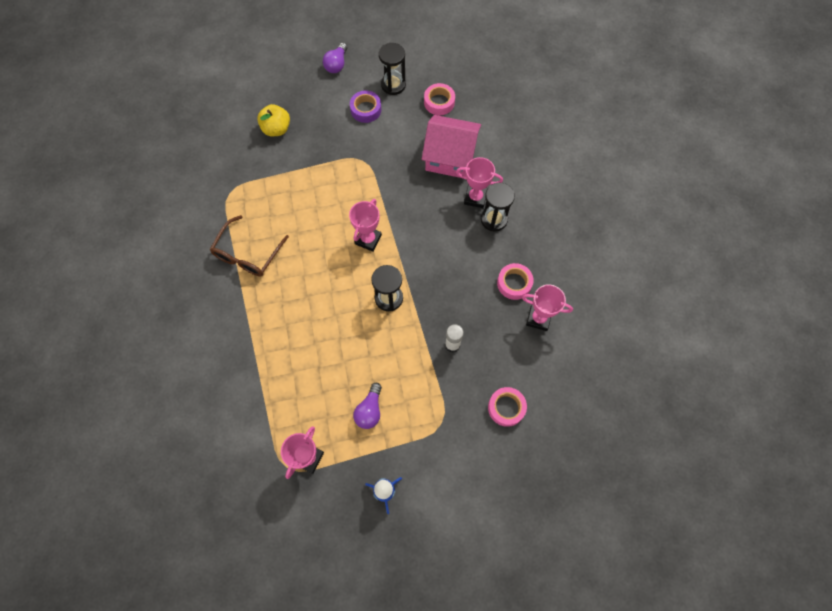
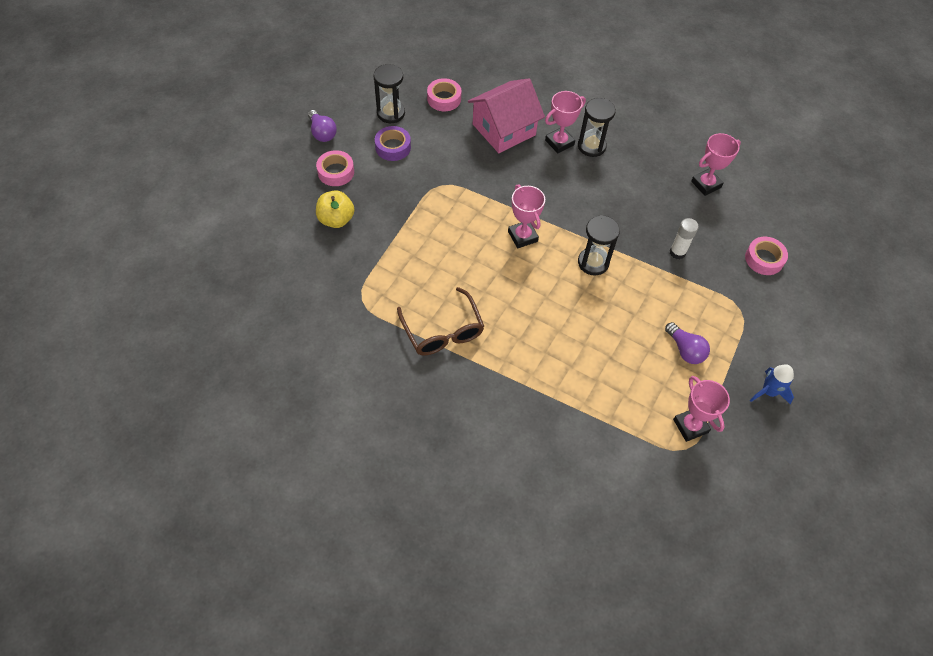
camera: 50 degrees left, 10 degrees down
pink tape [497,263,534,300] -> pink tape moved to [316,150,354,186]

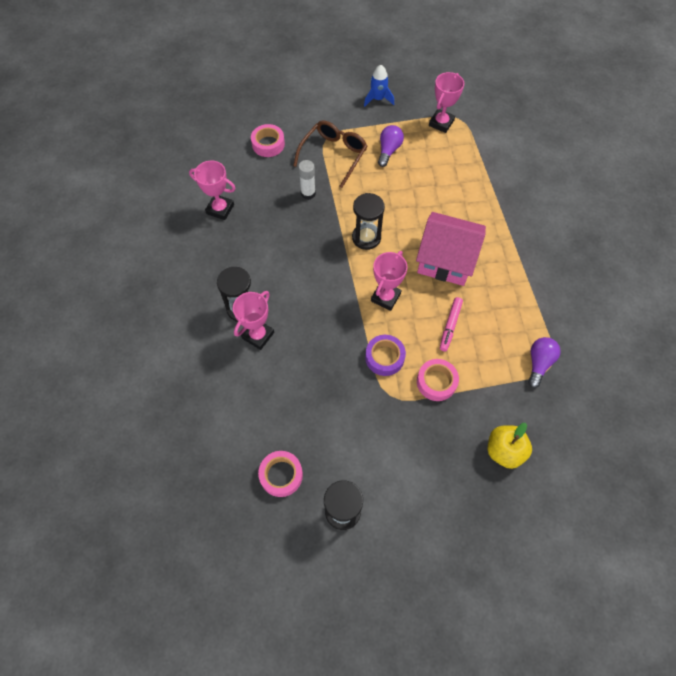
camera: 125 degrees left, 5 degrees up
purple light bulb [308,110,337,142] -> purple light bulb moved to [528,337,561,388]
pink tape [316,150,354,186] -> pink tape moved to [417,359,459,401]
purple tape [375,126,411,161] -> purple tape moved to [365,335,406,376]
brown glasses [397,287,484,356] -> brown glasses moved to [293,121,367,188]
pink house [468,78,545,153] -> pink house moved to [416,212,486,286]
pink trophy [545,91,586,153] -> pink trophy turned 75 degrees counterclockwise [233,291,274,350]
none -> pink marker [440,297,463,351]

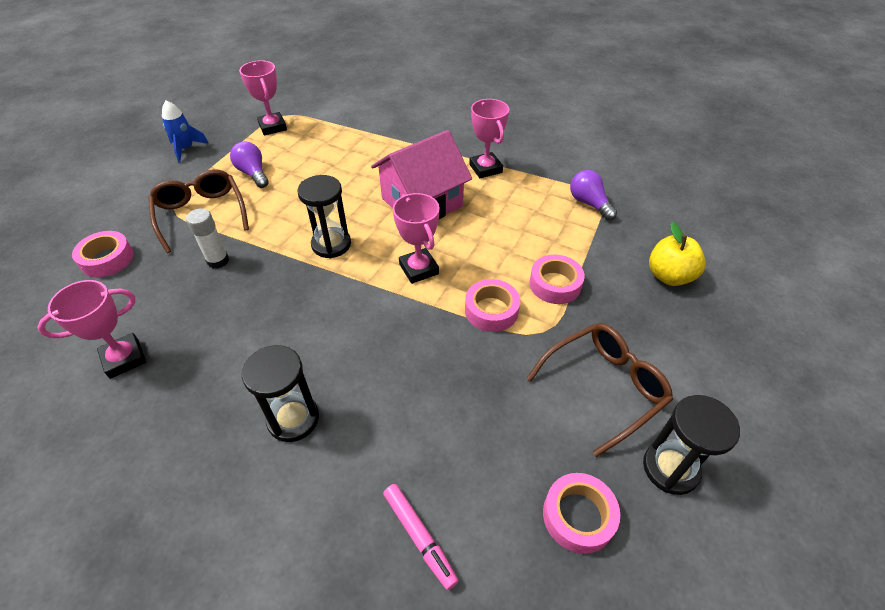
camera: 55 degrees left, 15 degrees down
pink trophy [233,291,274,350] -> pink trophy moved to [469,99,509,178]
purple tape [365,335,406,376] -> pink tape [465,279,520,332]
pink marker [440,297,463,351] -> pink marker moved to [383,484,459,590]
none -> brown glasses [527,323,673,457]

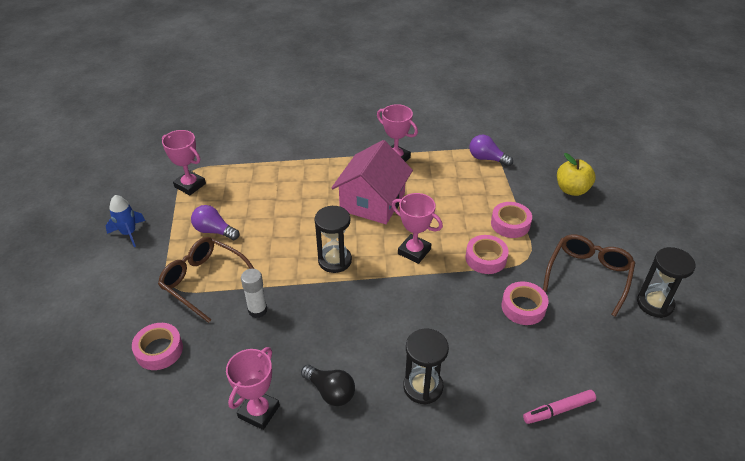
camera: 30 degrees left, 5 degrees down
pink marker [383,484,459,590] -> pink marker turned 135 degrees clockwise [523,390,596,424]
pink tape [543,473,620,554] -> pink tape moved to [502,282,548,325]
none -> black light bulb [301,365,355,406]

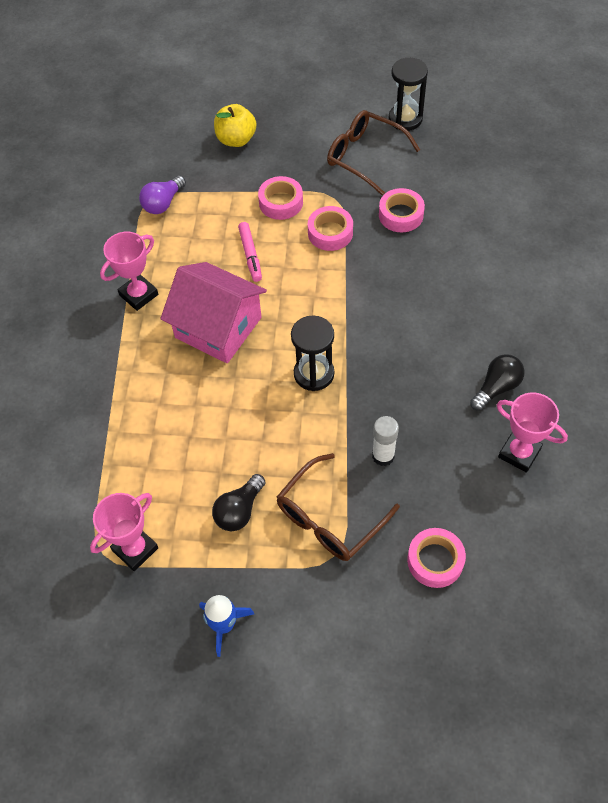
camera: 80 degrees left, 15 degrees up
purple light bulb [191,205,239,240] -> black light bulb [212,474,266,531]
pink trophy [392,193,443,264] -> none
black hourglass [403,328,449,405] -> none
pink marker [523,390,596,424] -> pink marker moved to [238,222,262,282]

